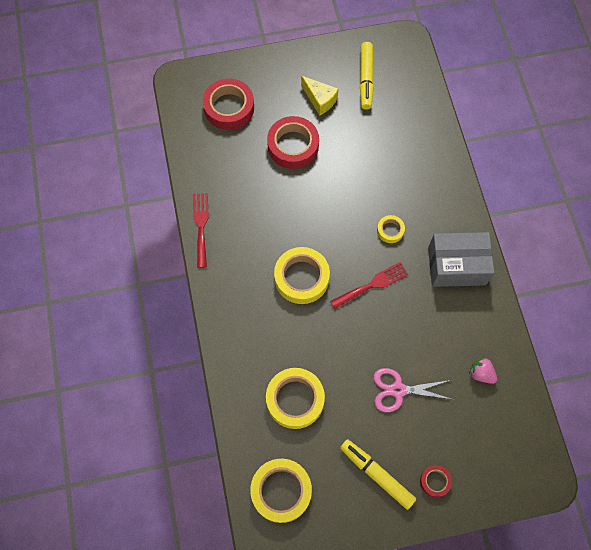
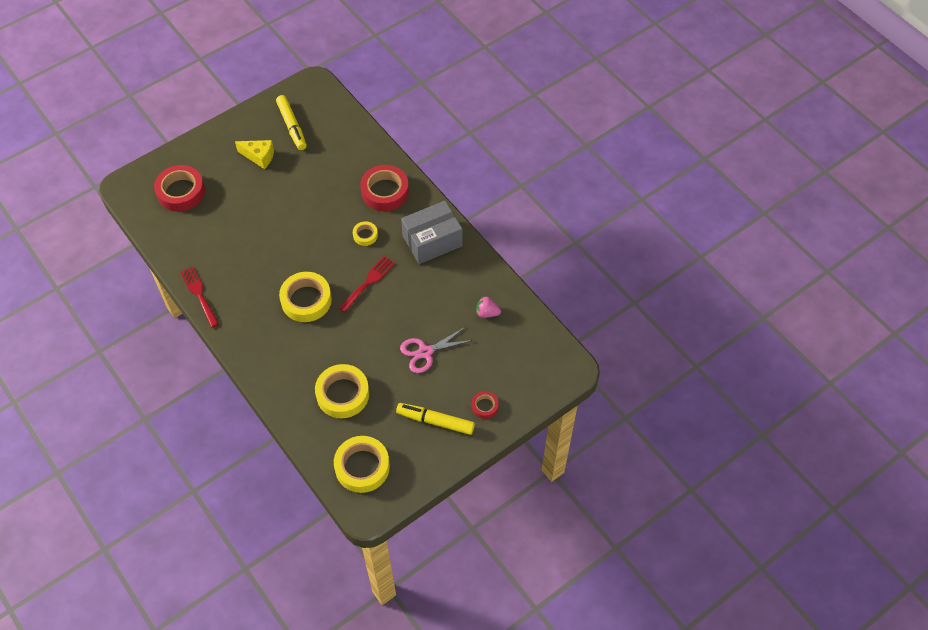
camera: 25 degrees left, 10 degrees down
red tape [267,116,319,169] -> red tape moved to [360,165,409,211]

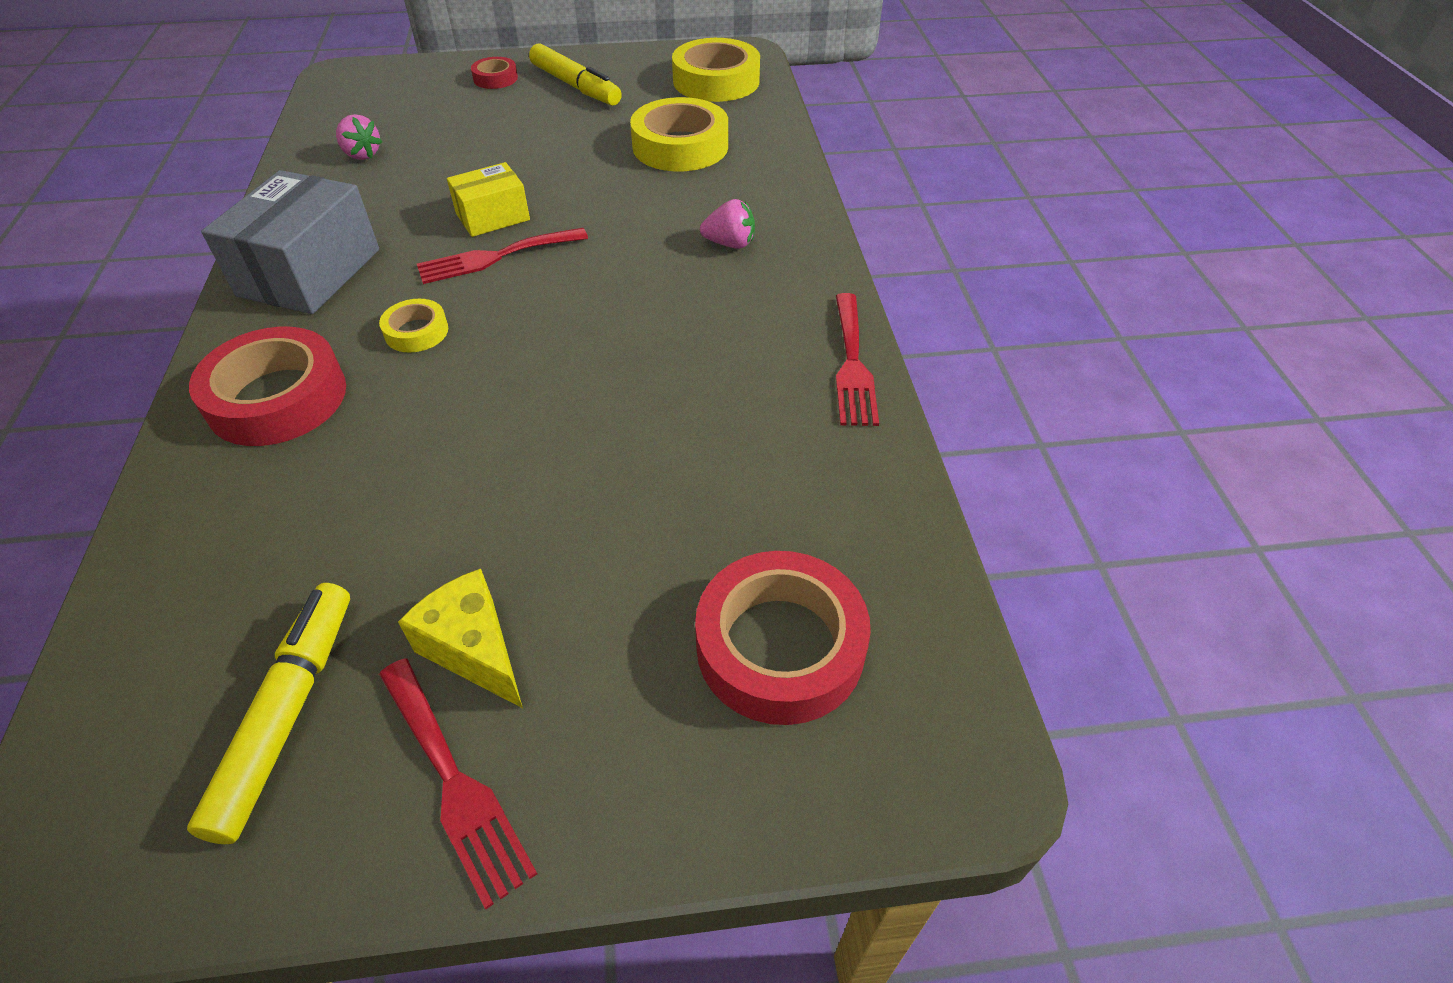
camera: 150 degrees left, 10 degrees down
yellow tape [279,272,332,322] -> none
pink scissors [400,327,473,373] -> none
grey box [401,201,463,264] -> grey box turned 75 degrees counterclockwise [201,170,379,314]
none -> red fork [379,658,537,909]
none -> yellow box [447,162,530,237]
none -> pink strawberry [700,199,755,249]

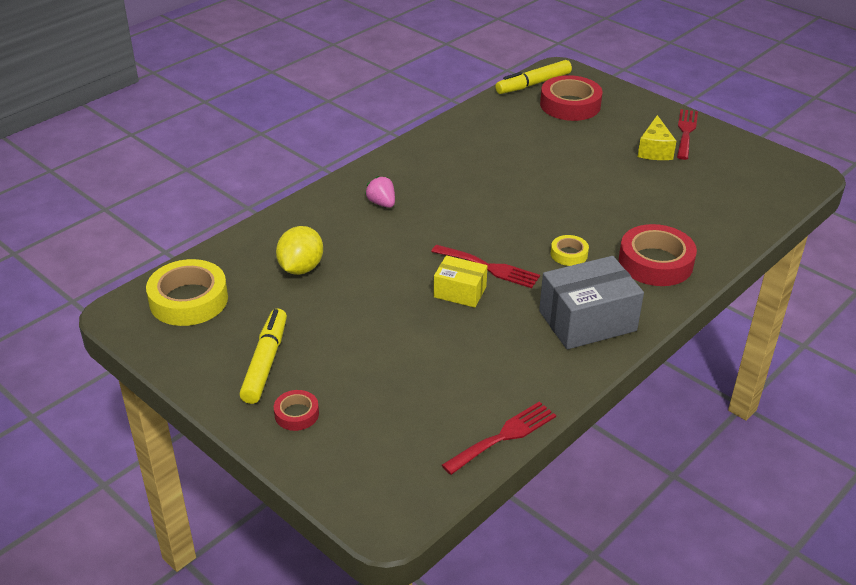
camera: 130 degrees left, 10 degrees down
yellow marker [187,583,350,844] -> yellow marker moved to [495,60,572,94]
pink strawberry [336,114,382,160] -> none
yellow tape [630,97,728,171] -> yellow lemon [276,226,323,275]
red fork [836,293,879,426] -> red fork moved to [442,401,556,475]

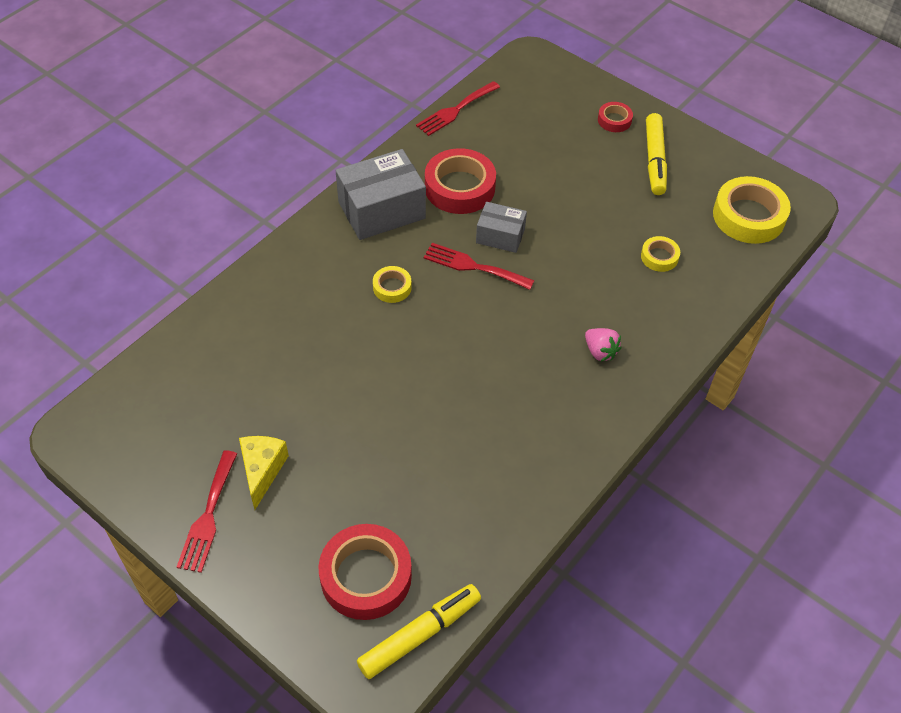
camera: 175 degrees right, 15 degrees up
yellow lemon [276,226,323,275] -> yellow tape [641,236,680,272]
yellow box [434,255,488,308] -> grey box [476,202,527,253]
red tape [619,224,697,286] -> red tape moved to [425,148,496,214]

